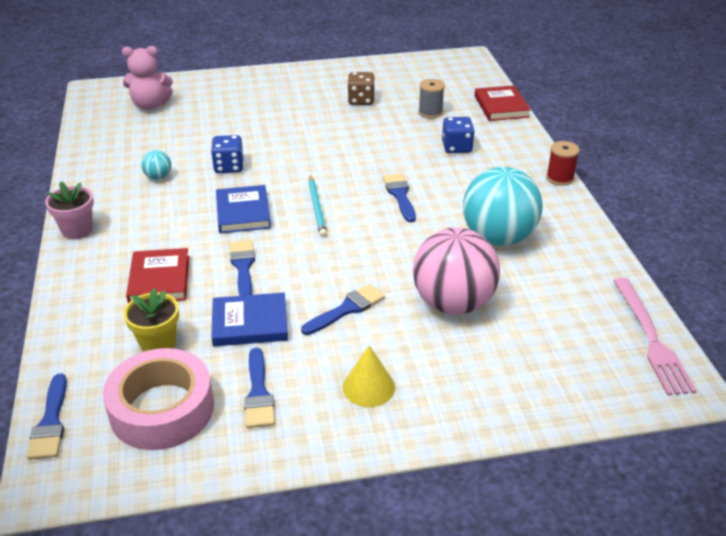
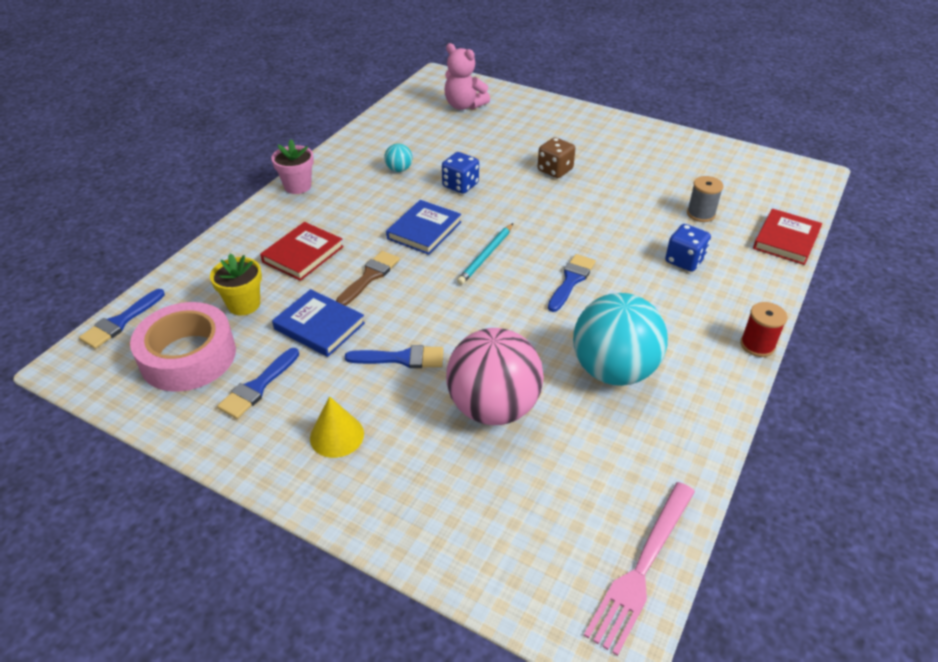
camera: 40 degrees right, 5 degrees up
blue brush [230,240,255,296] -> brown brush [336,251,400,306]
brown dice [348,72,375,105] -> brown dice moved to [538,137,575,178]

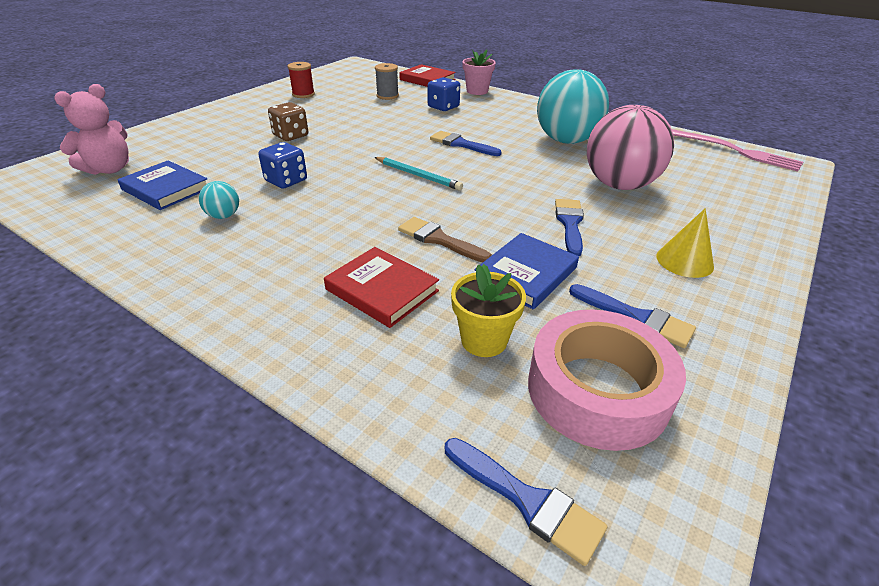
camera: 85 degrees left, 5 degrees down
pink flower pot [271,139,314,194] -> pink flower pot moved to [462,49,496,95]
blue book [386,200,461,255] -> blue book moved to [117,160,207,210]
red spool [740,302,787,357] -> red spool moved to [287,62,315,98]

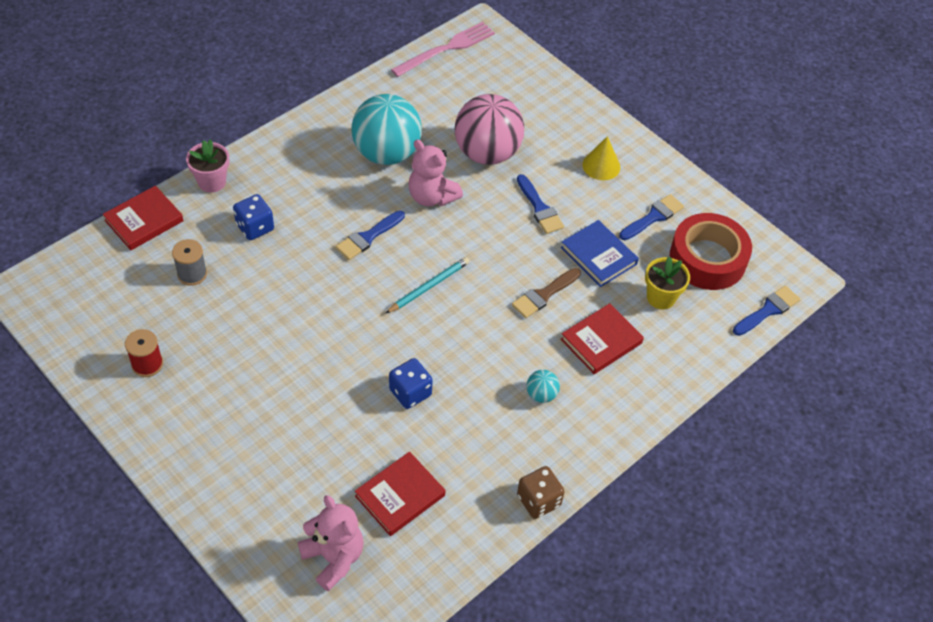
camera: 80 degrees left, 15 degrees up
blue book [117,160,207,210] -> red book [355,452,445,536]
turquoise ball [199,181,239,219] -> turquoise ball moved to [527,370,560,403]
brown dice [268,102,308,141] -> brown dice moved to [517,466,565,519]
pink tape [528,309,686,451] -> red tape [669,213,752,290]
blue brush [555,199,584,256] -> blue brush turned 135 degrees counterclockwise [517,174,564,234]
none -> pink teddy bear [409,139,463,206]

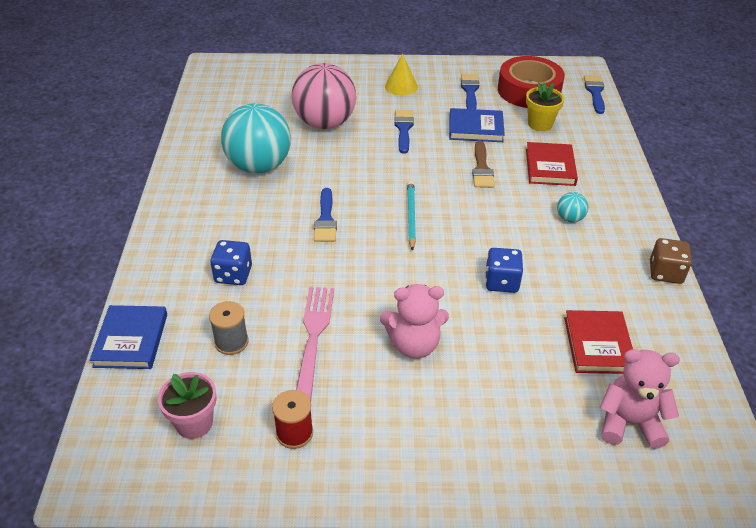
camera: 45 degrees left, 10 degrees down
red book [103,186,184,250] -> blue book [90,305,167,369]
pink flower pot [186,139,229,193] -> pink flower pot moved to [158,372,217,439]
pink fork [391,22,495,77] -> pink fork moved to [296,287,334,401]
pink teddy bear [409,139,463,206] -> pink teddy bear moved to [380,284,449,359]
blue brush [517,174,564,234] -> blue brush turned 105 degrees counterclockwise [394,110,414,154]

